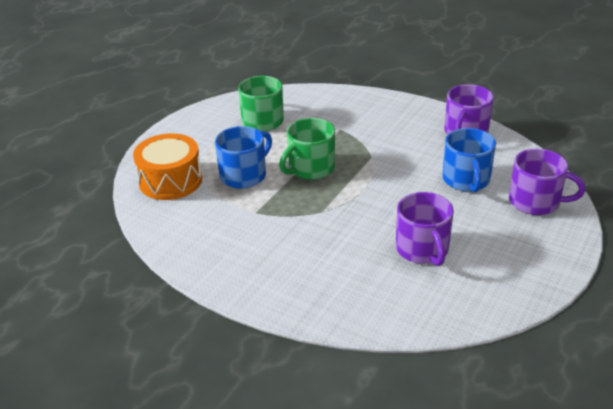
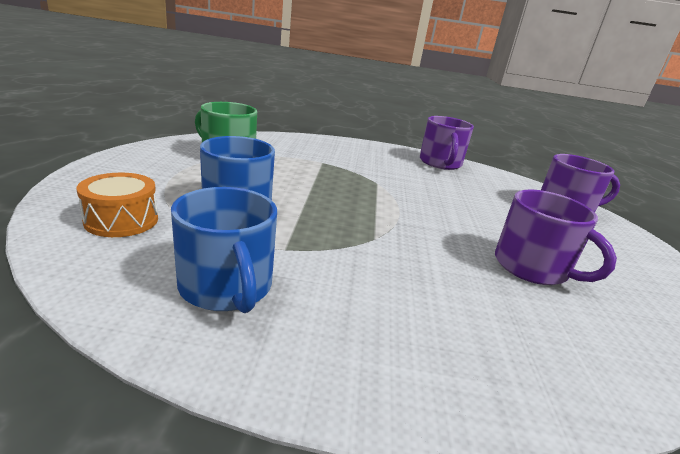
camera: 30 degrees left, 10 degrees down
orange drum [133,133,202,200] -> orange drum [77,173,158,237], size x0.65
green mug [279,118,335,180] -> none
blue mug [442,128,496,192] -> blue mug moved to [171,187,277,313]

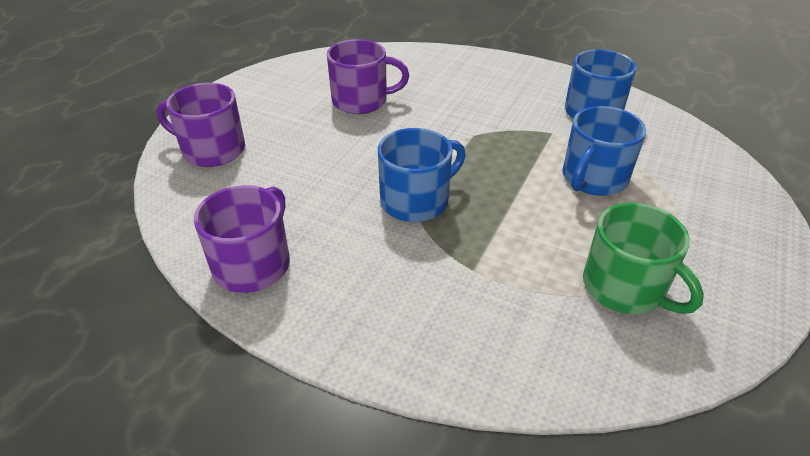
camera: 155 degrees left, 15 degrees up
orange drum [77,173,158,237] -> none
purple mug [495,190,617,285] -> purple mug turned 105 degrees clockwise [327,39,409,114]
none -> blue mug [378,128,466,222]

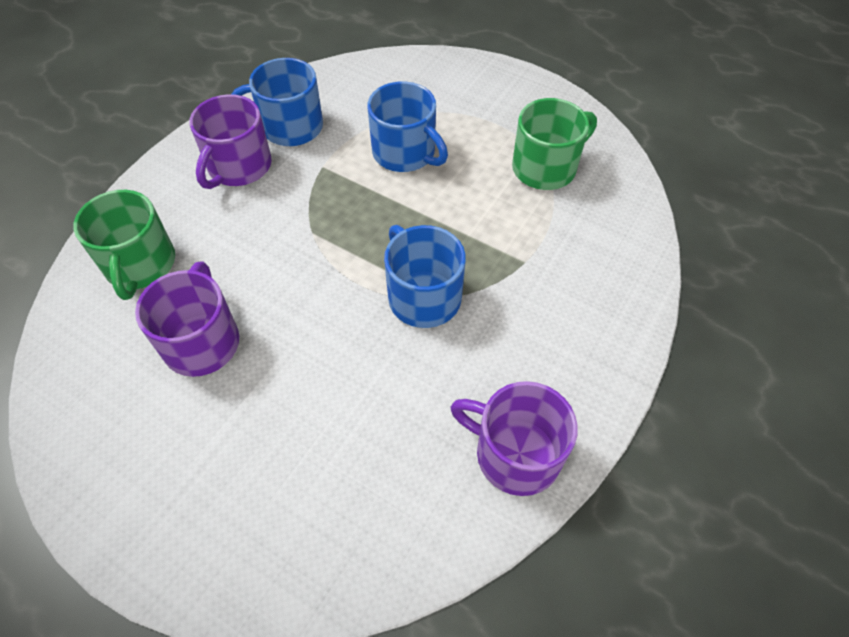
camera: 85 degrees left, 15 degrees up
purple mug [156,83,245,167] -> purple mug moved to [189,94,272,189]
none -> green mug [73,190,175,300]

